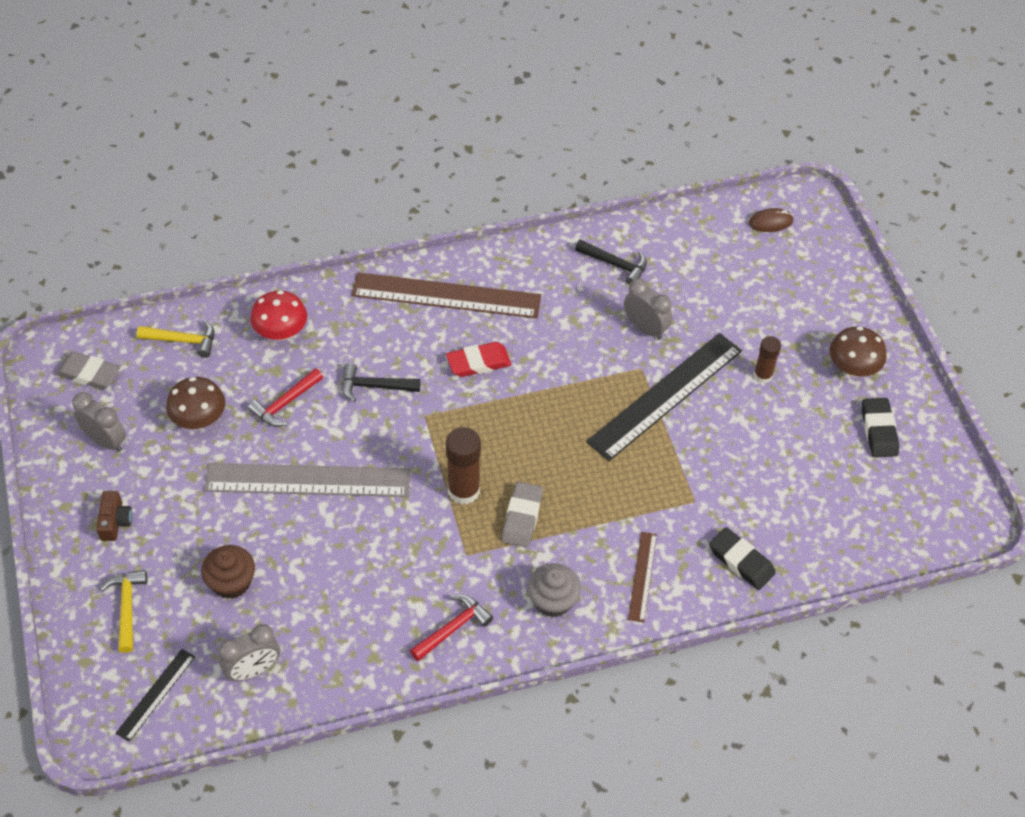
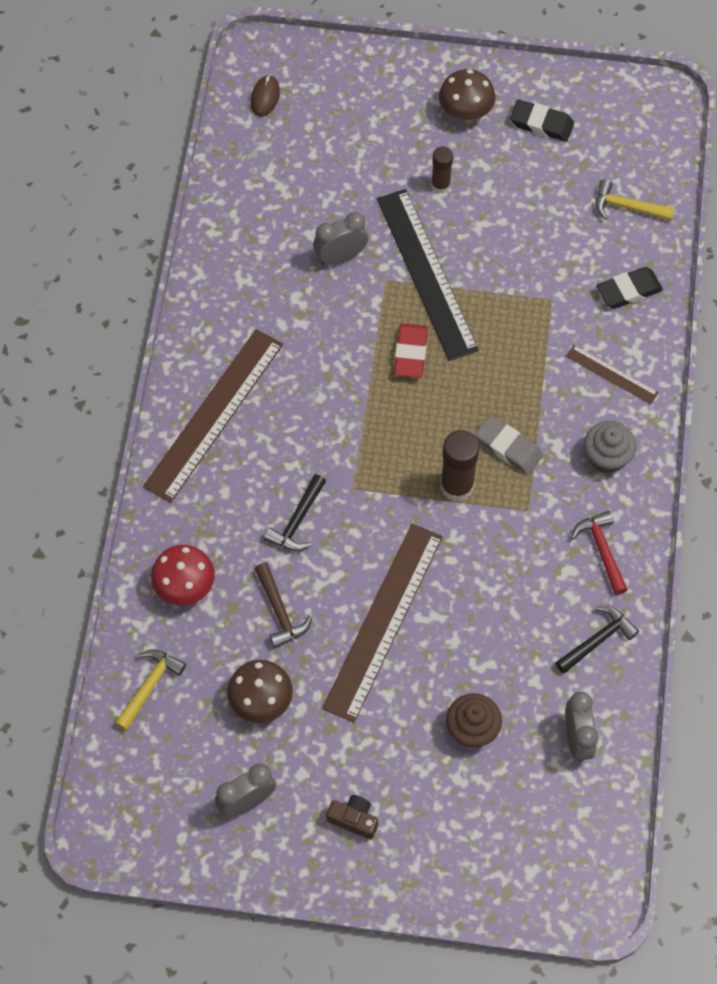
camera: 65 degrees left, 10 degrees up
grey eraser [56,352,120,390] -> none
yellow hammer [99,570,148,653] -> yellow hammer moved to [595,179,674,221]
black ruler [116,649,195,742] -> none
grey ruler [204,463,411,497] -> brown ruler [322,523,443,723]
red hammer [248,368,323,427] -> brown hammer [254,563,312,648]
red eraser [446,342,511,377] -> red eraser moved to [394,324,428,378]
black hammer [575,240,647,285] -> black hammer moved to [555,606,639,674]

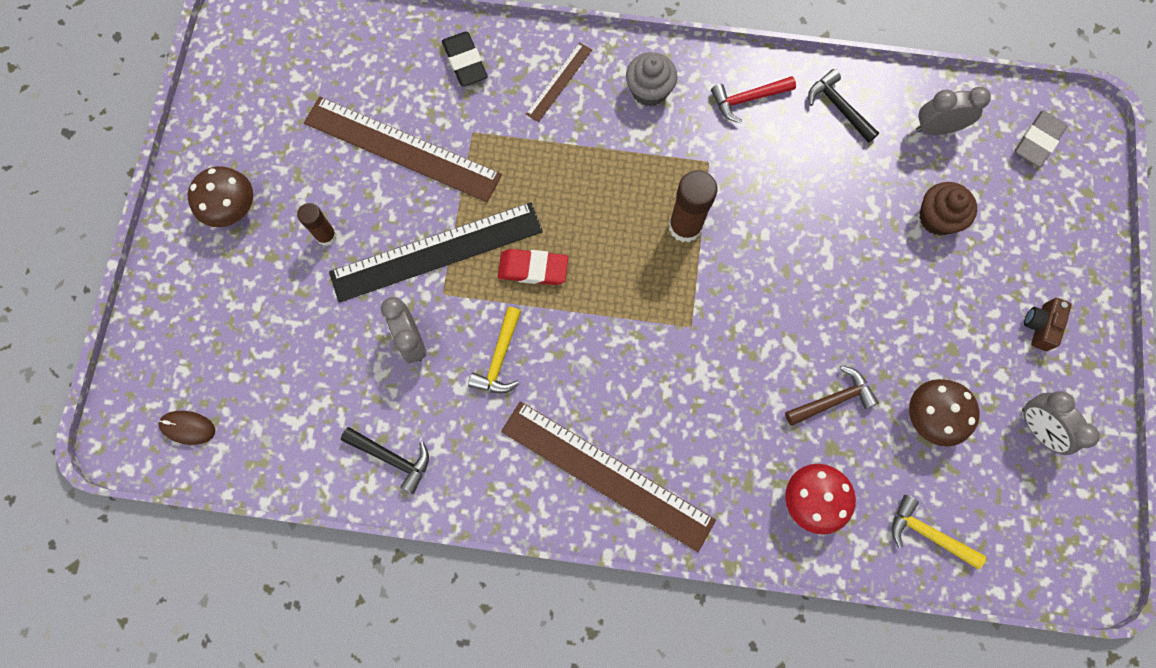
camera: 90 degrees left, 10 degrees up
black hammer [264,474,326,551] -> black hammer moved to [341,427,429,494]
brown ruler [322,523,443,723] -> brown ruler moved to [304,96,502,202]
grey eraser [475,415,543,475] -> grey eraser moved to [1015,110,1068,167]
black eraser [510,99,574,142] -> none
yellow hammer [595,179,674,221] -> yellow hammer moved to [468,307,521,393]

